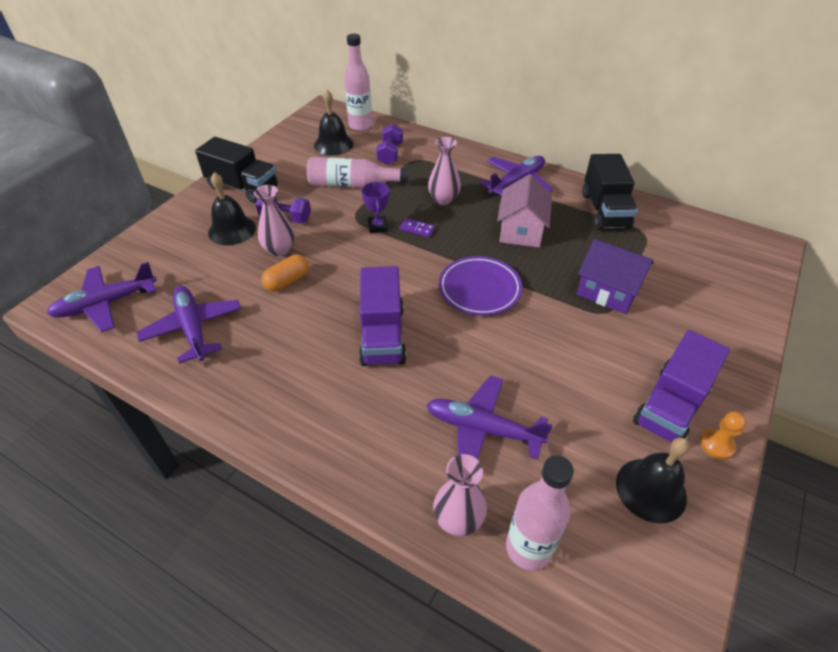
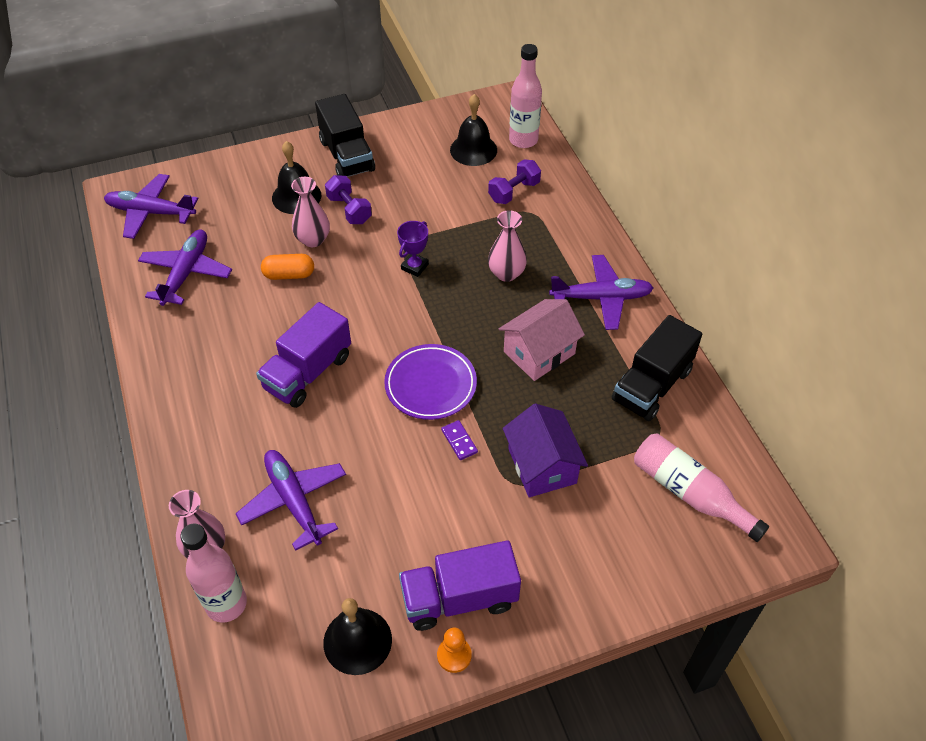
camera: 40 degrees right, 5 degrees up
pink bottle [307,157,408,187] -> pink bottle moved to [634,433,769,542]
purple domino [400,218,435,237] -> purple domino moved to [441,420,478,460]

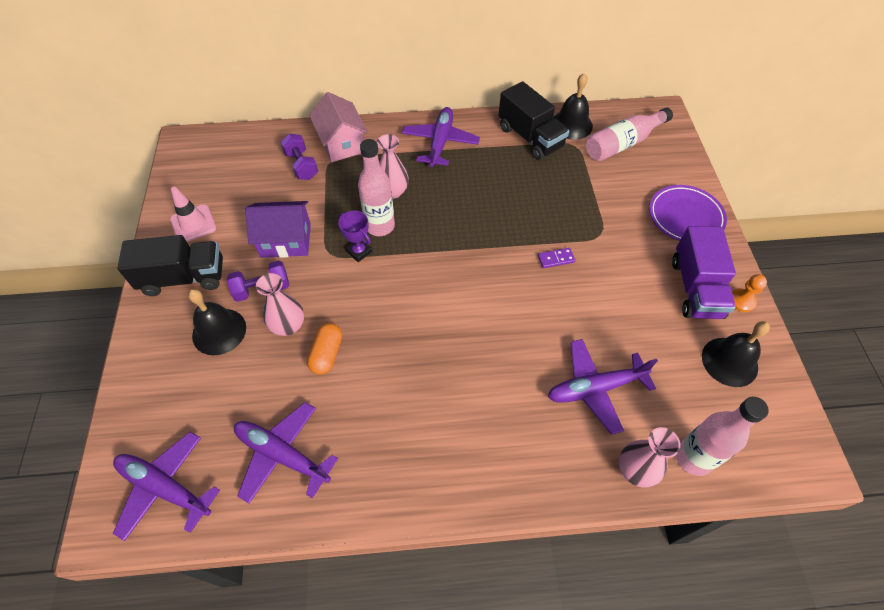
camera: 75 degrees left, 5 degrees up
purple plane [104,174,198,239] -> purple plane turned 90 degrees clockwise [113,432,220,541]
purple truck [256,302,351,408] -> none
purple plate [384,344,477,420] -> purple plate moved to [649,185,727,241]
black bell [450,94,497,166] -> black bell moved to [553,73,593,140]
pink house [499,299,585,381] -> pink house moved to [309,92,368,162]
purple house [503,403,588,497] -> purple house moved to [245,201,311,258]
pink bottle [509,44,542,148] -> pink bottle moved to [358,139,395,236]
none -> pink traffic cone [170,187,217,242]

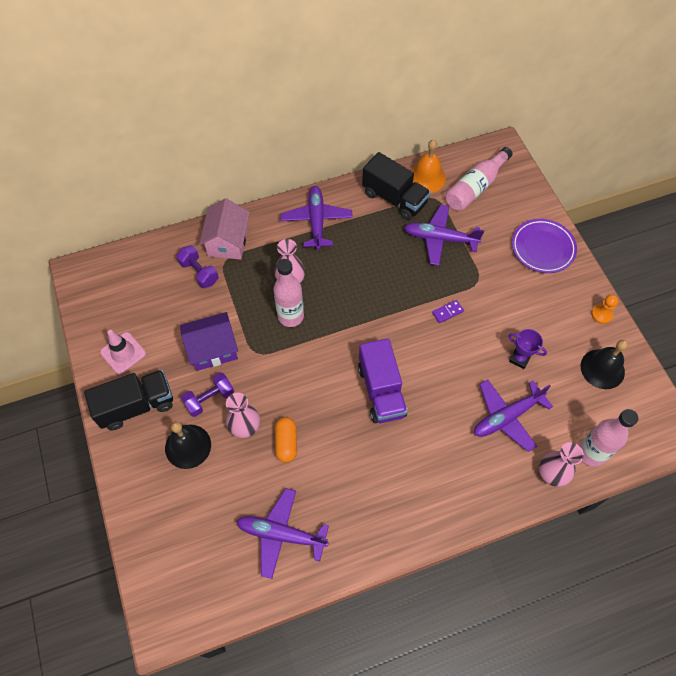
camera: 15 degrees left, 5 degrees up
purple plane [113,432,220,541] -> purple plane moved to [404,205,484,266]
pink house [309,92,368,162] -> pink house turned 45 degrees clockwise [199,198,250,260]
purple trophy [338,211,372,262] -> purple trophy moved to [509,329,547,369]
black bell [553,73,593,140] -> orange bell [410,139,446,193]
purple truck [672,226,736,319] -> purple truck moved to [358,338,407,423]

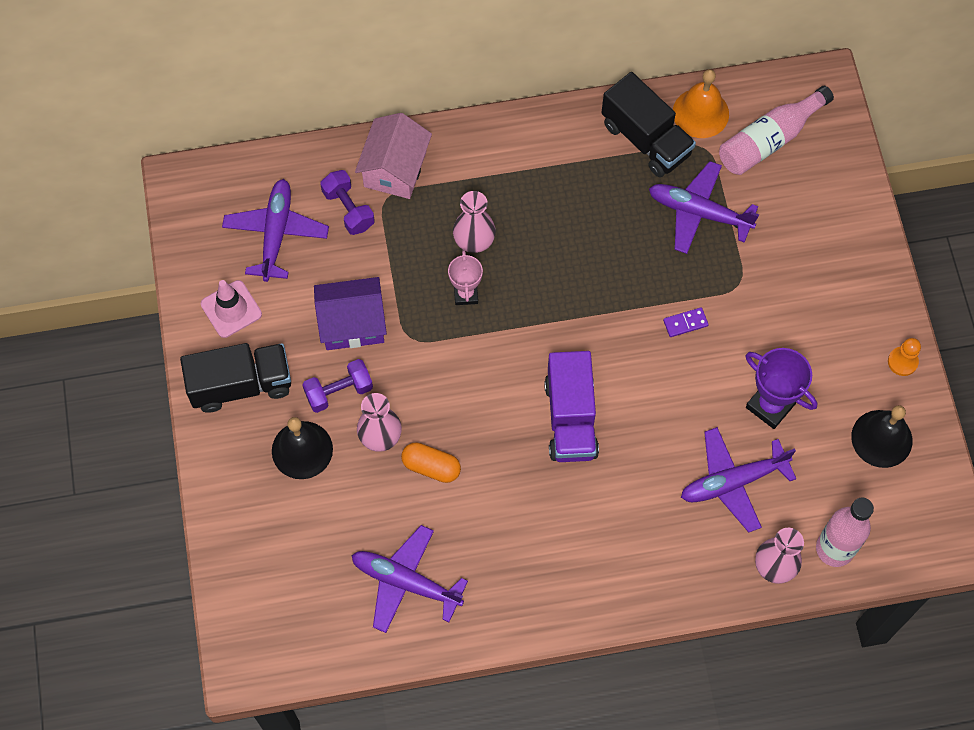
camera: 10 degrees right, 5 degrees up
pink bottle [273,259,304,327] -> pink trophy [448,250,483,305]
orange capsule [275,417,297,463] -> orange capsule turned 75 degrees counterclockwise [401,442,461,483]
purple plane [281,186,353,250] -> purple plane moved to [222,179,329,282]
purple trophy [509,329,547,369] -> purple trophy [746,348,817,429], size x1.54
purple plate [512,219,577,273] -> none

